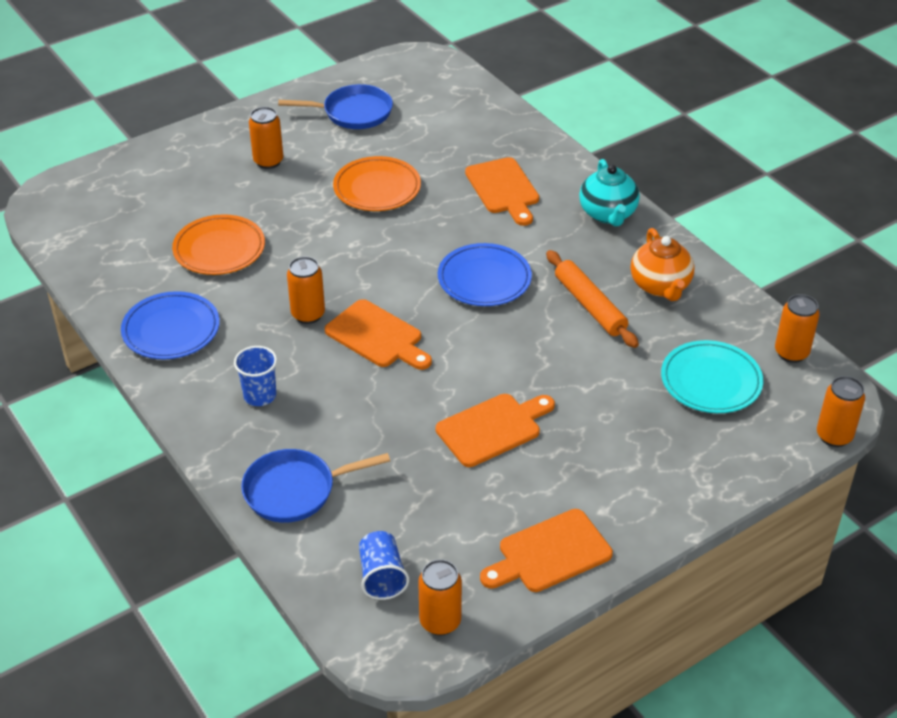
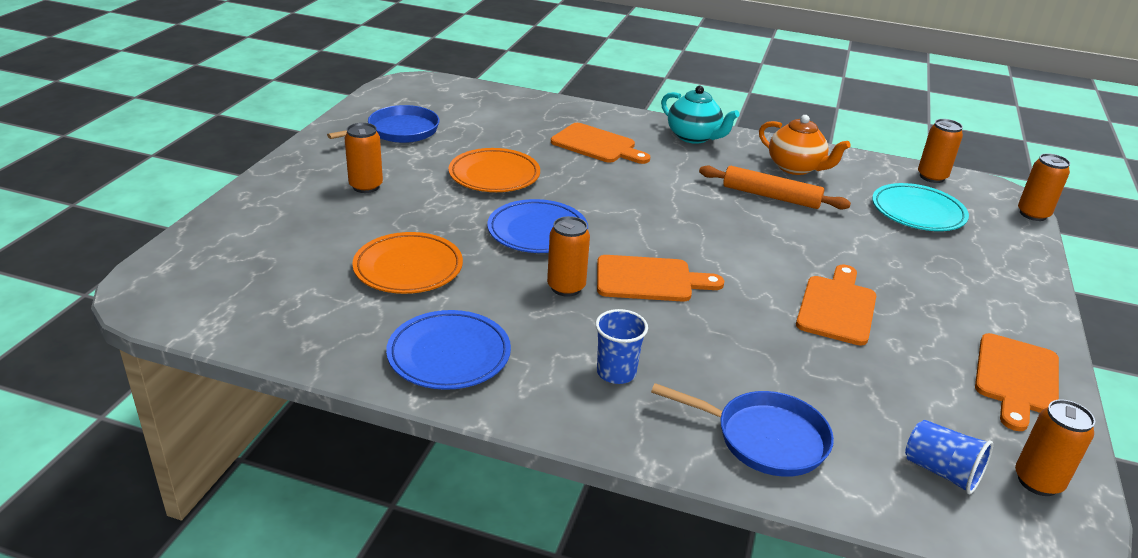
camera: 40 degrees left, 10 degrees down
blue pan [241,449,390,523] -> blue pan turned 105 degrees counterclockwise [651,383,834,477]
blue plate [438,243,532,306] -> blue plate moved to [487,199,588,253]

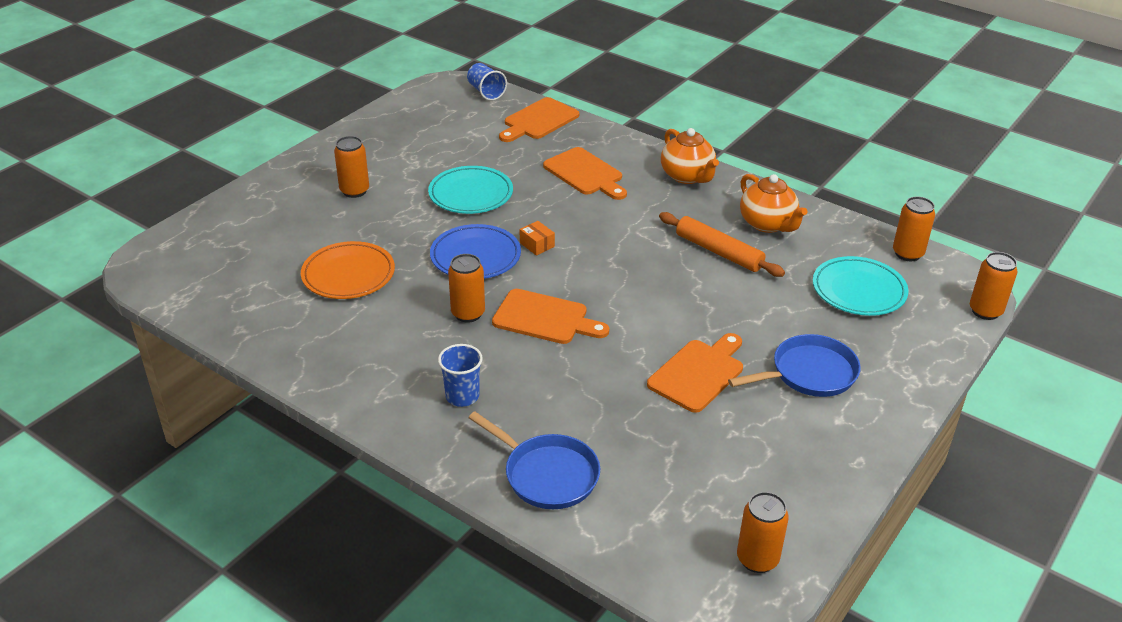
camera: 20 degrees right, 5 degrees up
blue pan [327,105,439,143] -> blue pan moved to [728,334,861,397]
blue plate [386,310,511,390] -> none
orange plate [448,148,540,192] -> turquoise plate [428,166,513,214]
turquoise teapot [661,86,740,144] -> orange teapot [661,128,719,184]
blue cup [905,420,993,494] -> blue cup moved to [467,63,507,101]
orange cutting board [975,333,1059,431] -> orange cutting board moved to [499,97,579,142]
none -> orange box [520,221,555,256]

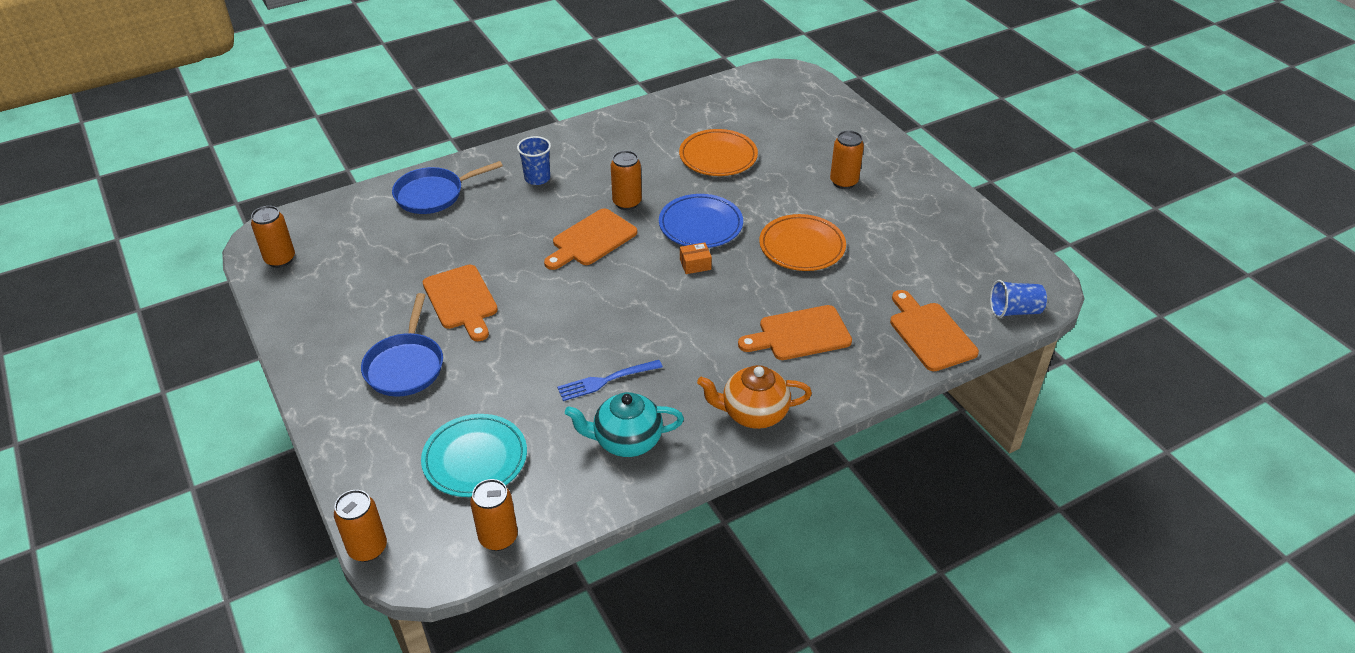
camera: 115 degrees right, 5 degrees up
turquoise plate [428,166,513,214] -> orange plate [759,214,846,271]
orange rolling pin [659,212,785,277] -> blue fork [557,360,663,401]
orange teapot [740,174,808,233] -> turquoise teapot [565,392,684,457]

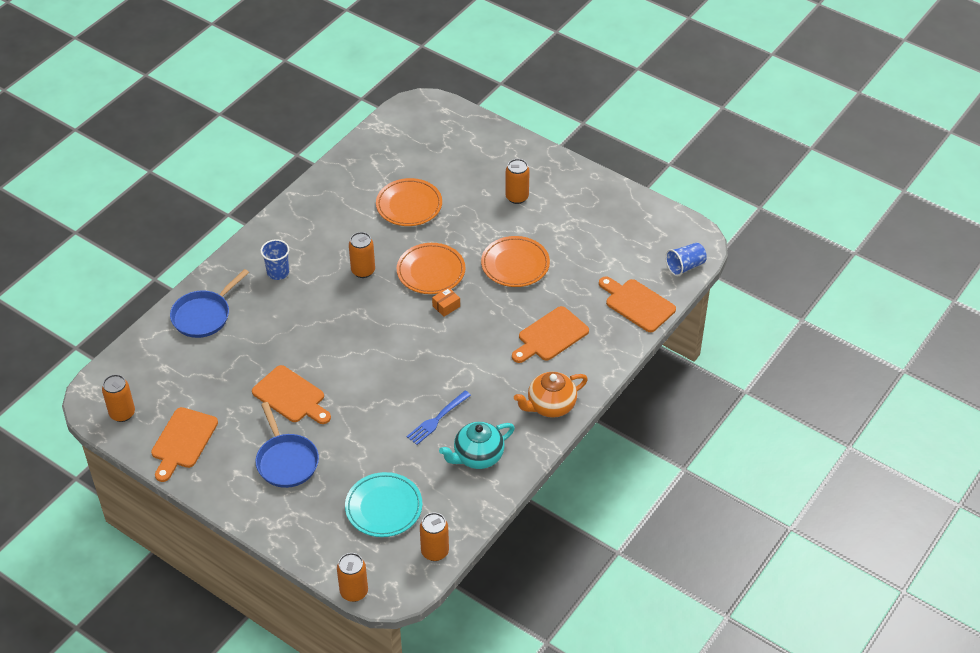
camera: 25 degrees left, 5 degrees up
orange cutting board [544,208,637,270] -> orange cutting board moved to [151,407,218,482]
blue plate [659,194,743,248] -> orange plate [397,243,465,294]

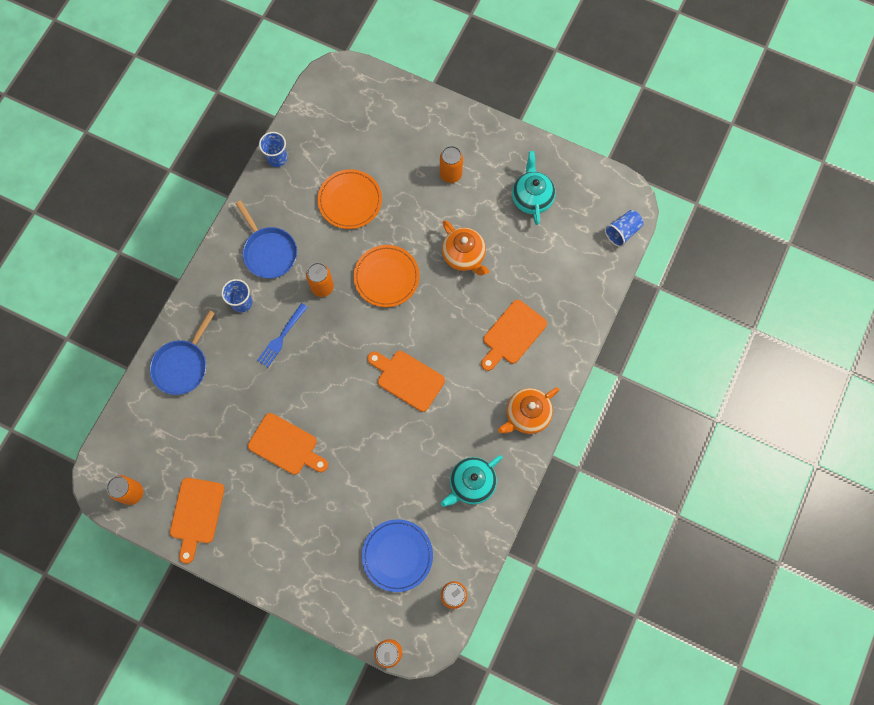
camera: 10 degrees left, 25 degrees up
blue pan [255,402,319,488] -> blue pan moved to [235,200,297,279]
turquoise plate [345,472,422,537] -> blue plate [362,519,433,592]
blue fork [407,391,471,445] -> blue fork moved to [257,303,308,367]
orange box [432,287,460,317] -> none
orange plate [481,236,550,287] -> orange teapot [442,220,489,275]
orange cutting board [599,276,676,332] -> orange cutting board moved to [368,351,445,412]
none -> blue cup [259,132,287,167]
none -> turquoise teapot [512,151,555,225]

